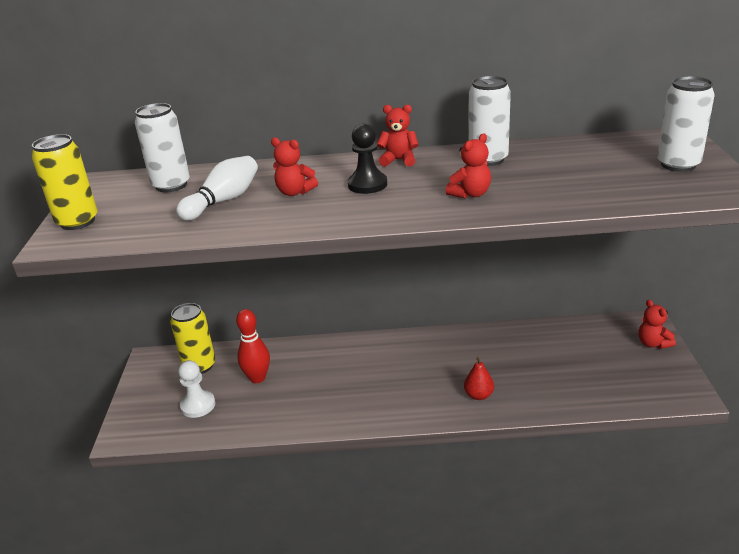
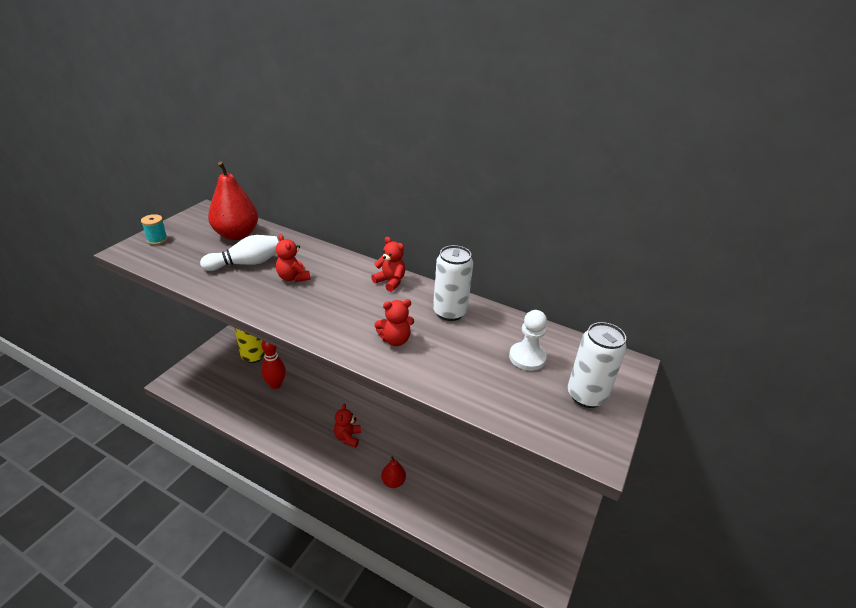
camera: 25 degrees right, 5 degrees up
yellow can [32,134,98,230] -> turquoise spool [141,214,168,245]
white can [135,103,190,193] -> red pear [208,161,258,240]
white pawn [178,360,215,418] -> white pawn moved to [509,310,547,371]
black pawn [348,124,387,194] -> none
red teddy bear [639,300,676,349] -> red teddy bear moved to [334,404,361,448]

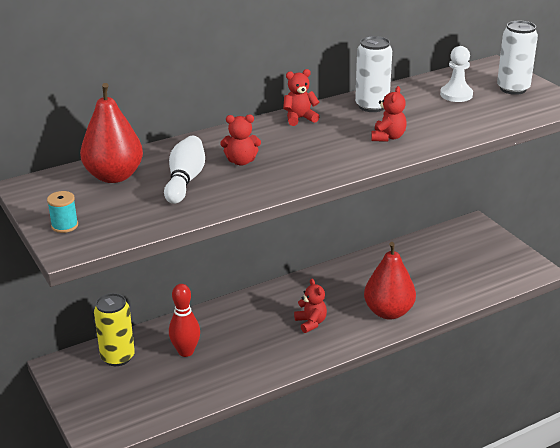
camera: 55 degrees left, 5 degrees down
red teddy bear [334,404,361,448] -> red teddy bear turned 150 degrees counterclockwise [294,279,327,333]
red pear [381,456,406,488] -> red pear [364,242,416,320], size x1.94

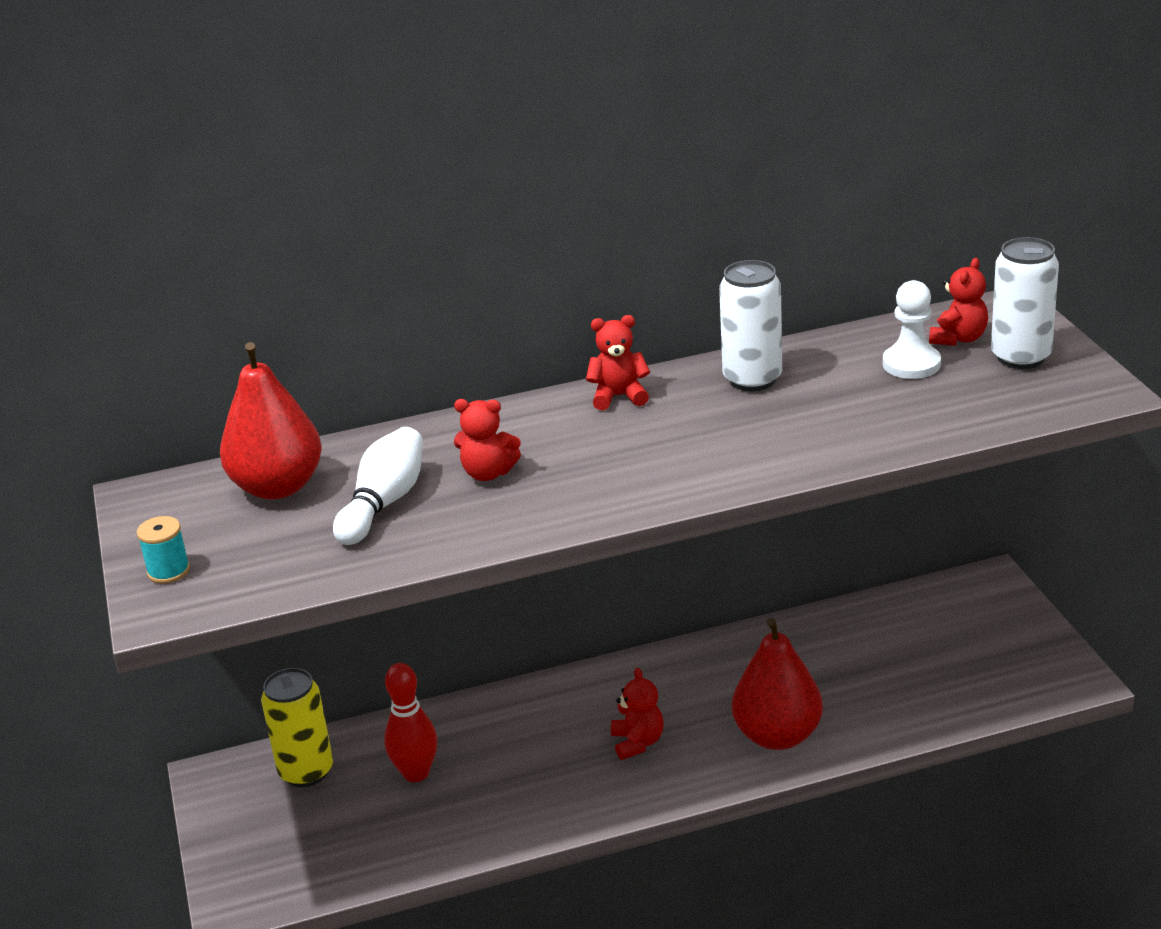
camera: 15 degrees right, 0 degrees up
red teddy bear [371,86,407,142] -> red teddy bear moved to [929,258,988,346]

